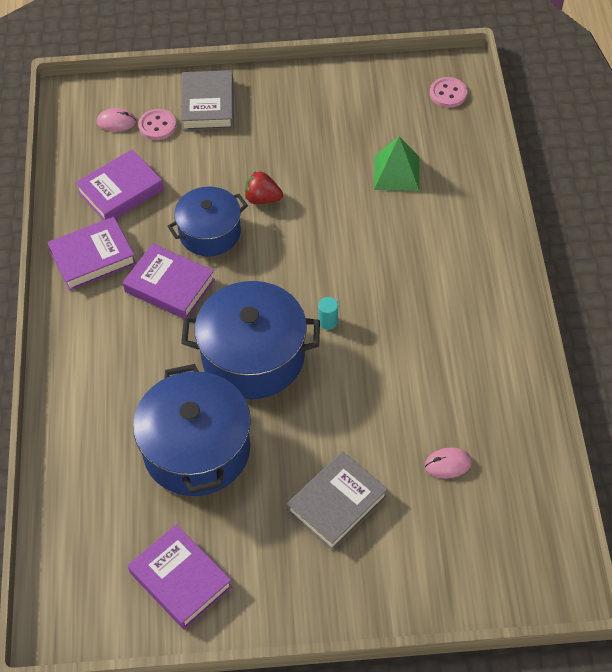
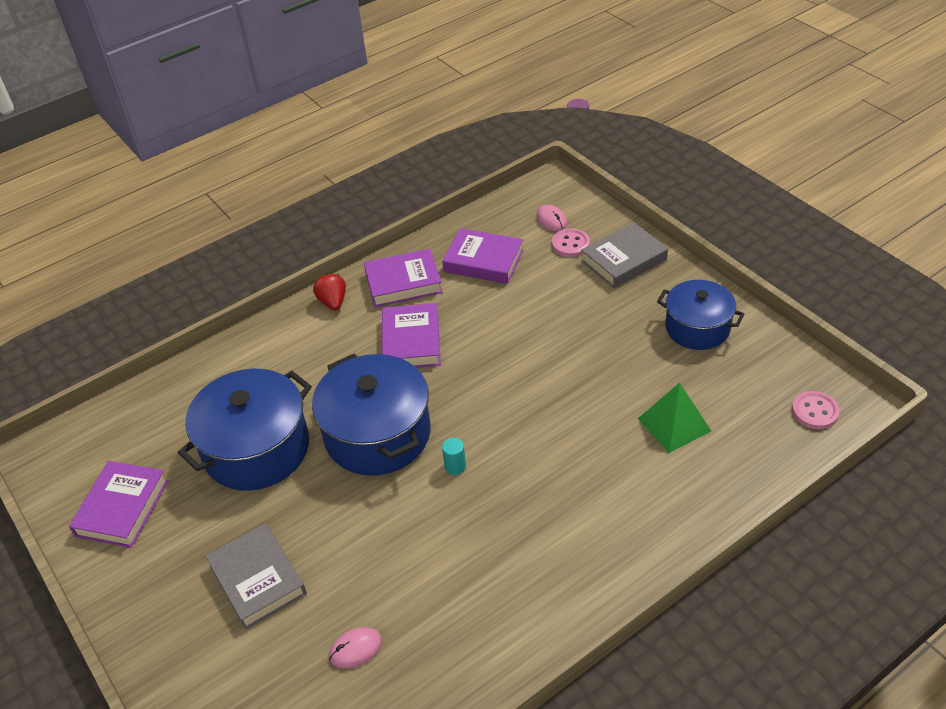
camera: 60 degrees right, 10 degrees down
purple book [47,217,136,291] -> purple book turned 45 degrees counterclockwise [364,249,442,307]
blue pot [167,187,248,256] -> blue pot moved to [657,280,744,350]
red strawberry [245,171,283,204] -> red strawberry moved to [313,273,346,310]
grey book [287,451,388,551] -> grey book turned 45 degrees clockwise [205,524,307,630]
pink mouse [425,447,472,478] -> pink mouse turned 75 degrees counterclockwise [329,627,382,668]

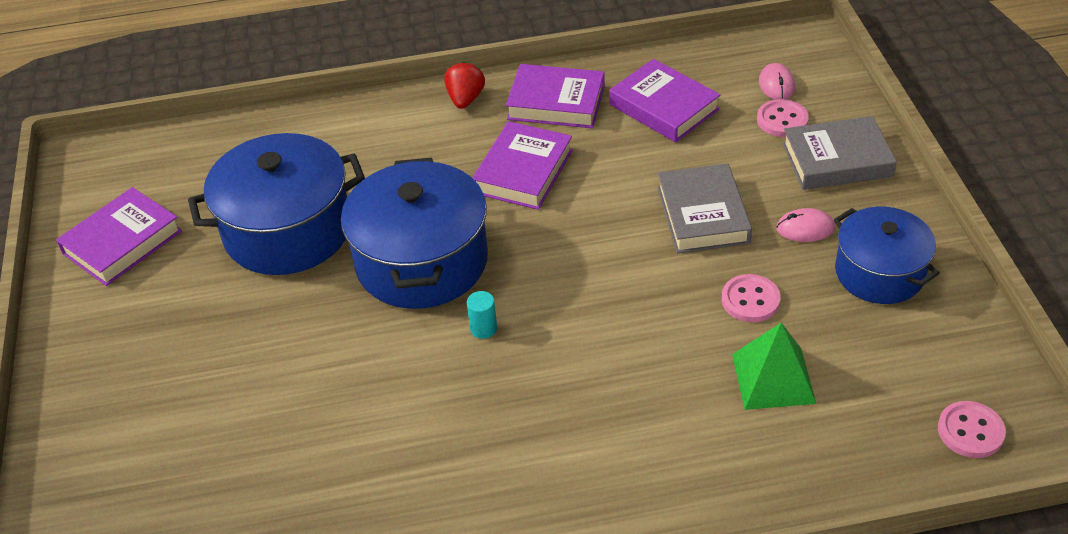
camera: 25 degrees right, 0 degrees up
grey book [205,524,307,630] -> grey book moved to [657,163,752,253]
pink mouse [329,627,382,668] -> pink mouse moved to [776,208,835,242]
none -> pink button [721,274,781,322]

